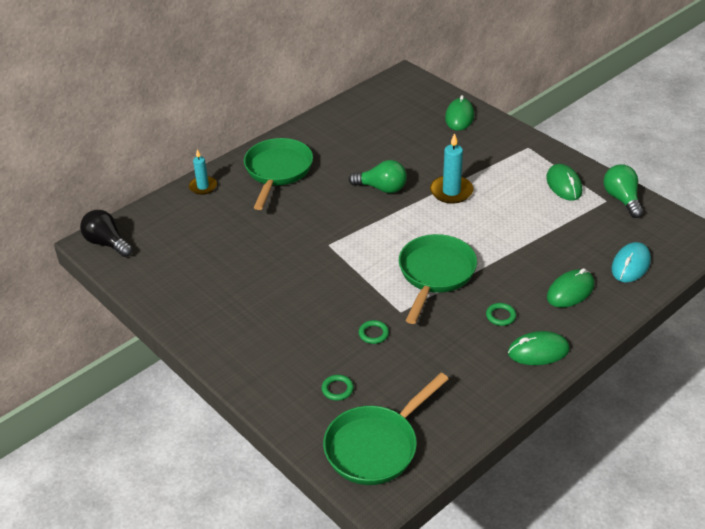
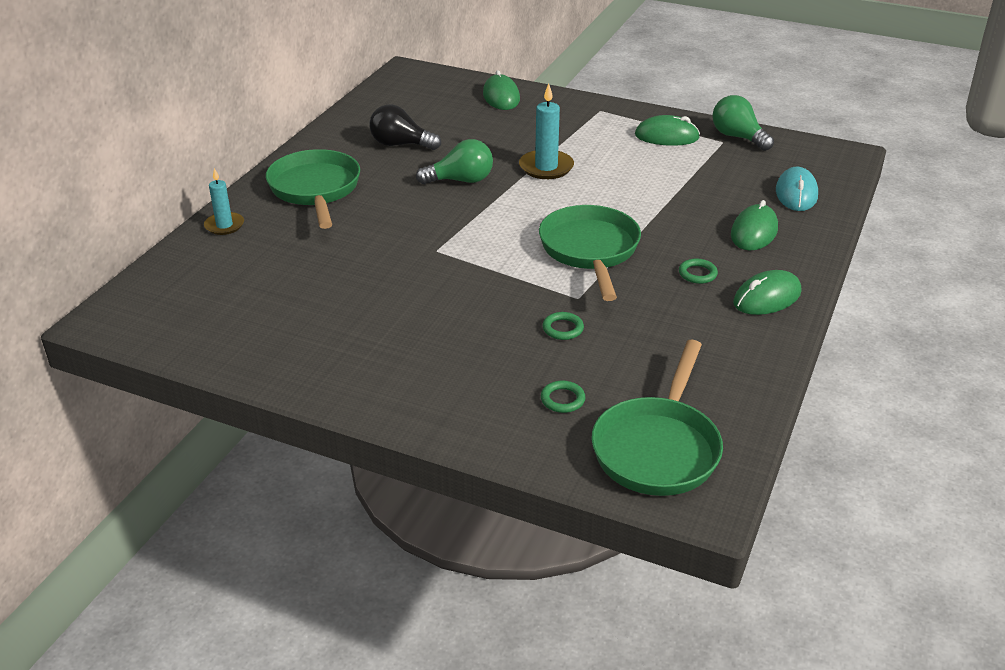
camera: 25 degrees left, 5 degrees down
black light bulb [80,210,133,257] -> black light bulb moved to [370,104,441,150]
green mouse [546,164,582,201] -> green mouse turned 45 degrees counterclockwise [635,115,700,146]

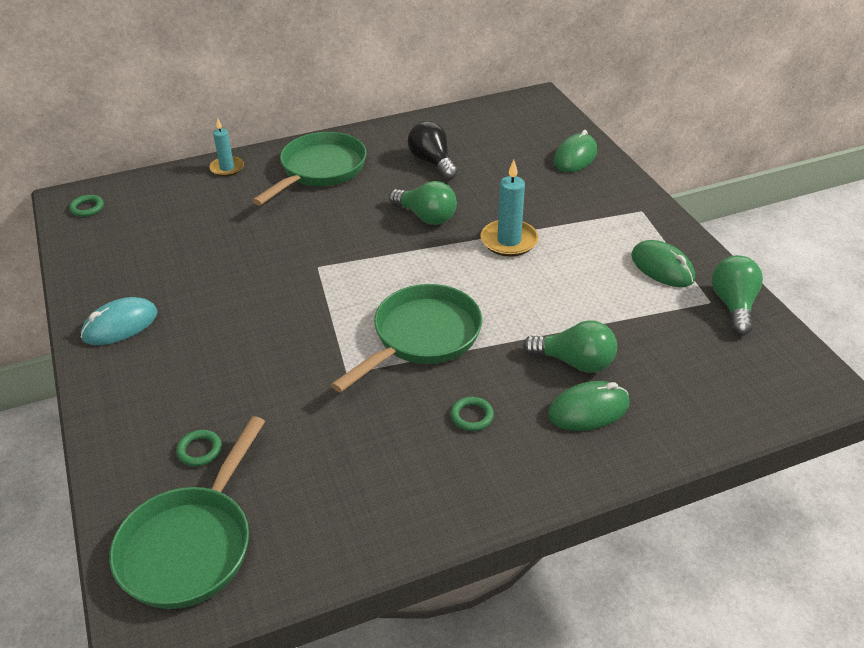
camera: 45 degrees right, 5 degrees up
green ring [543,312,584,340] -> green ring moved to [69,195,104,217]
green pan [591,340,723,496] -> green pan turned 45 degrees counterclockwise [110,416,265,609]
green mouse [733,270,801,315] -> none
turquoise mouse [776,167,818,211] -> turquoise mouse moved to [81,297,158,345]
none -> green light bulb [523,320,617,373]

